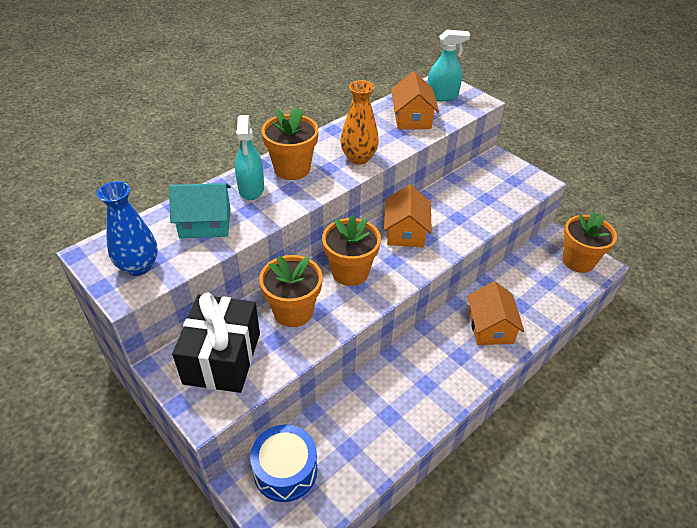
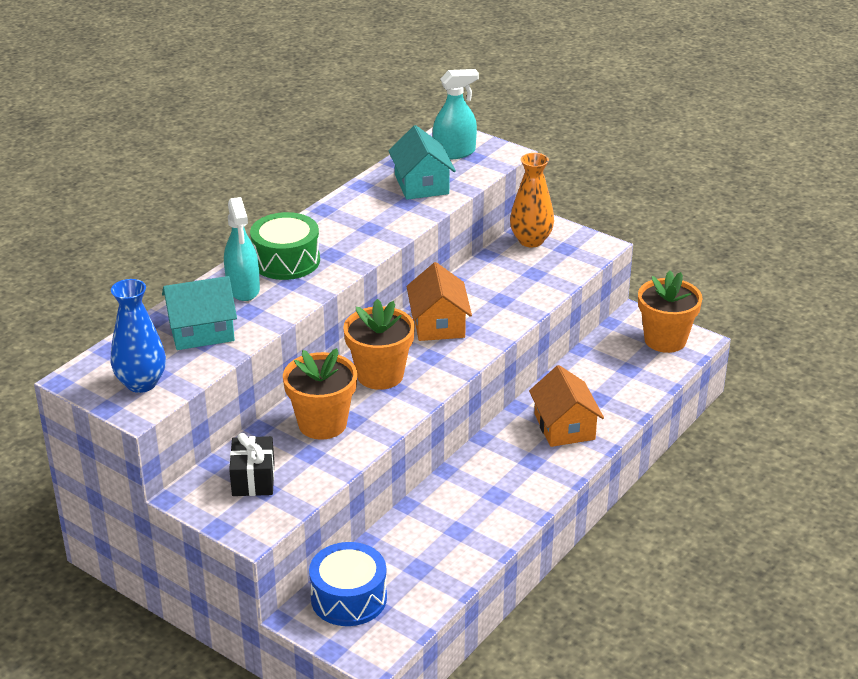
camera: 10 degrees left, 10 degrees down
black gift [172,292,260,393] -> black gift [229,433,275,496], size x0.57
orange flower pot [261,107,319,180] -> green drum [250,212,320,280]
orange vase [341,80,379,165] -> orange vase moved to [510,153,554,247]
orange house [391,71,439,129] -> turquoise house [388,125,456,200]

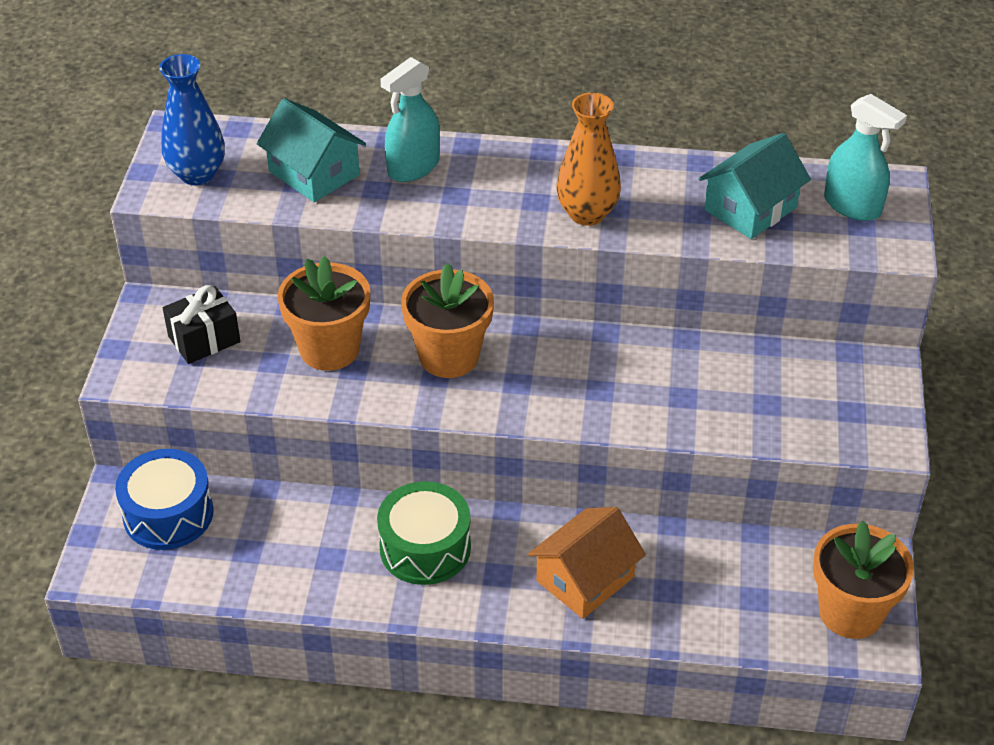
camera: 60 degrees right, 10 degrees up
green drum [250,212,320,280] -> green drum moved to [377,481,471,585]
orange house [407,262,472,341] -> none
orange vase [510,153,554,247] -> orange vase moved to [556,92,621,226]

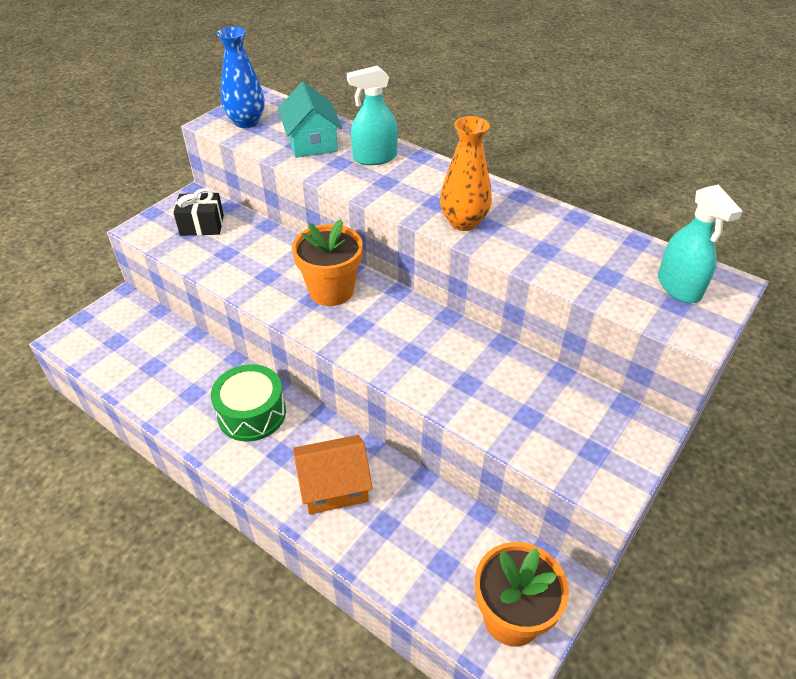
camera: 30 degrees right, 0 degrees up
blue drum [115,449,214,550] -> none
orange flower pot [278,256,370,371] -> none
turquoise house [699,133,811,239] -> none

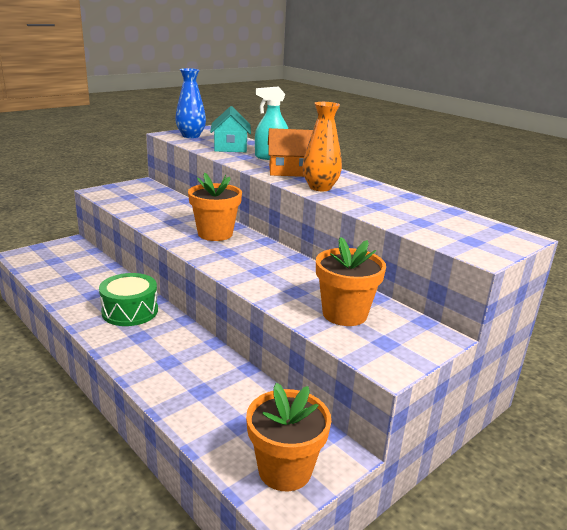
camera: 10 degrees right, 20 degrees down
black gift [173,188,224,236] -> none
orange house [293,435,373,515] -> orange house moved to [268,128,313,177]
turquoise spray bottle [658,185,743,303] -> none
none -> orange flower pot [316,237,386,326]

